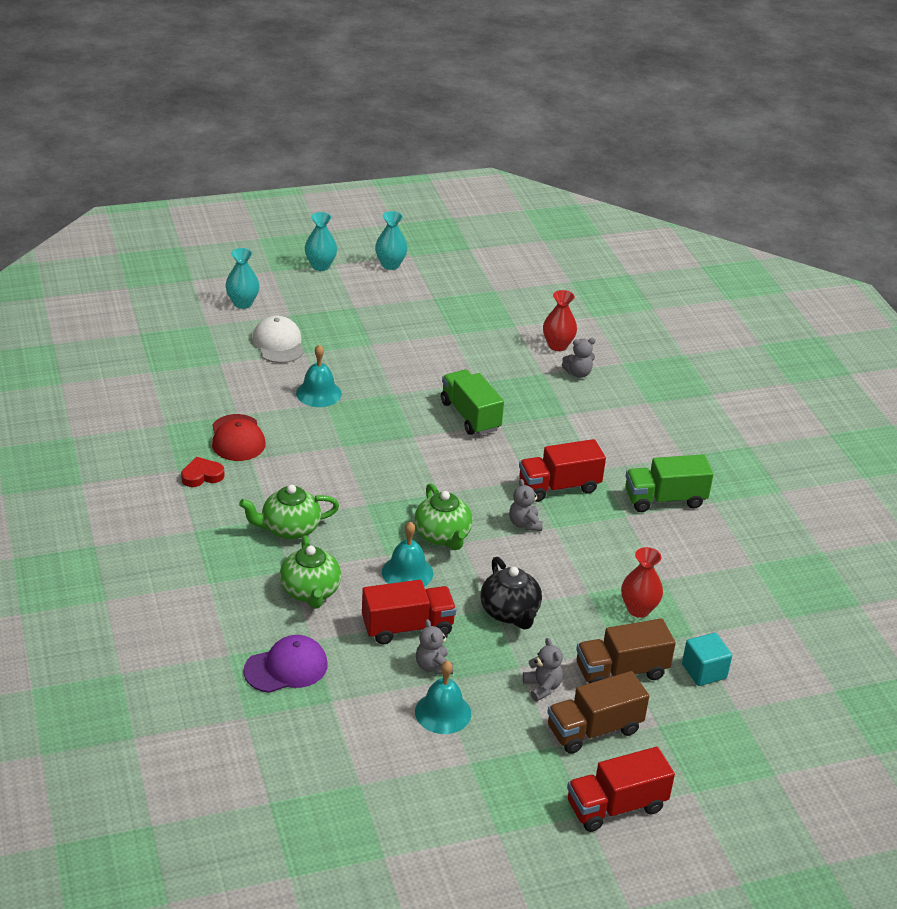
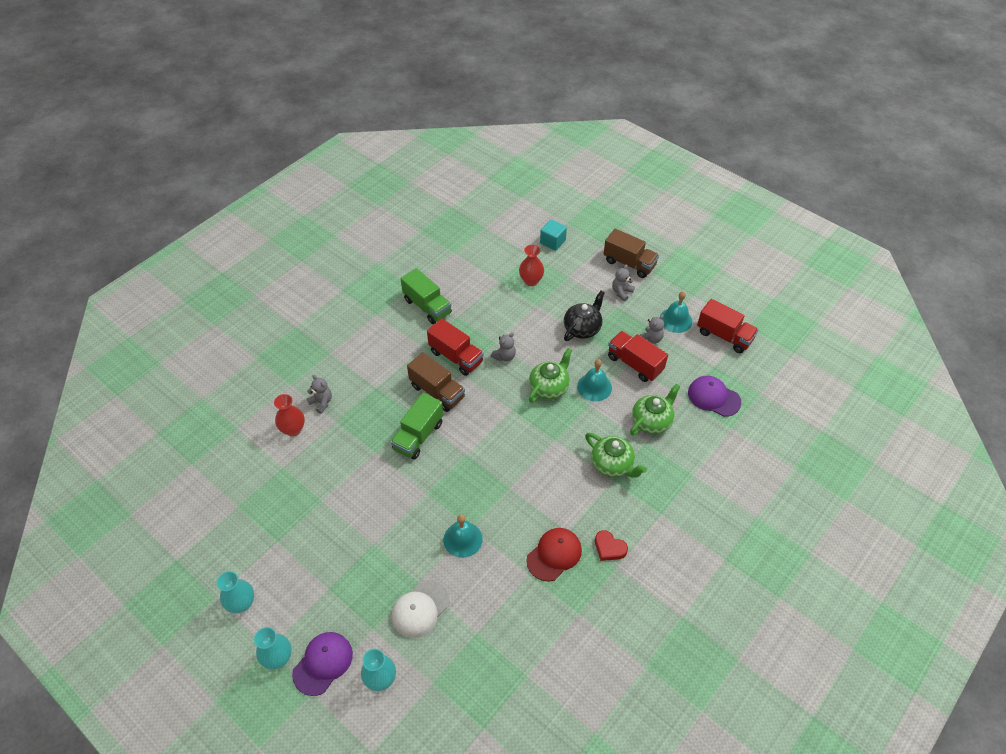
camera: 120 degrees left, 15 degrees up
red truck [567,747,675,832] -> red truck moved to [697,299,758,353]
brown truck [576,618,676,683] -> brown truck moved to [407,352,465,412]
none -> purple cap [292,632,353,696]

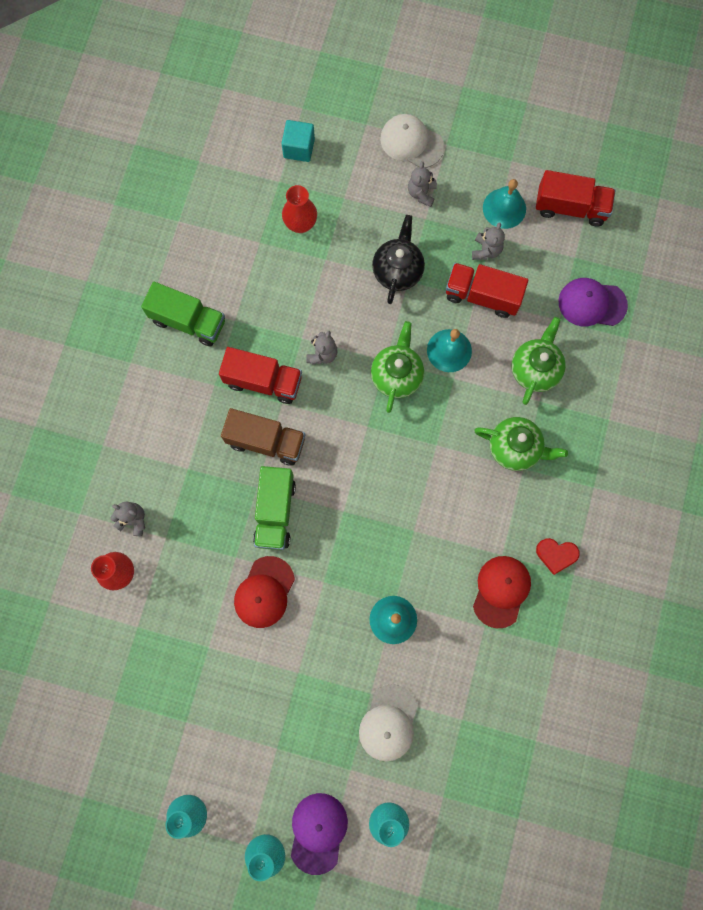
camera: 25 degrees left, 25 degrees up
brown truck [603,229,659,278] -> white cap [380,114,444,168]
none -> red cap [234,556,295,628]

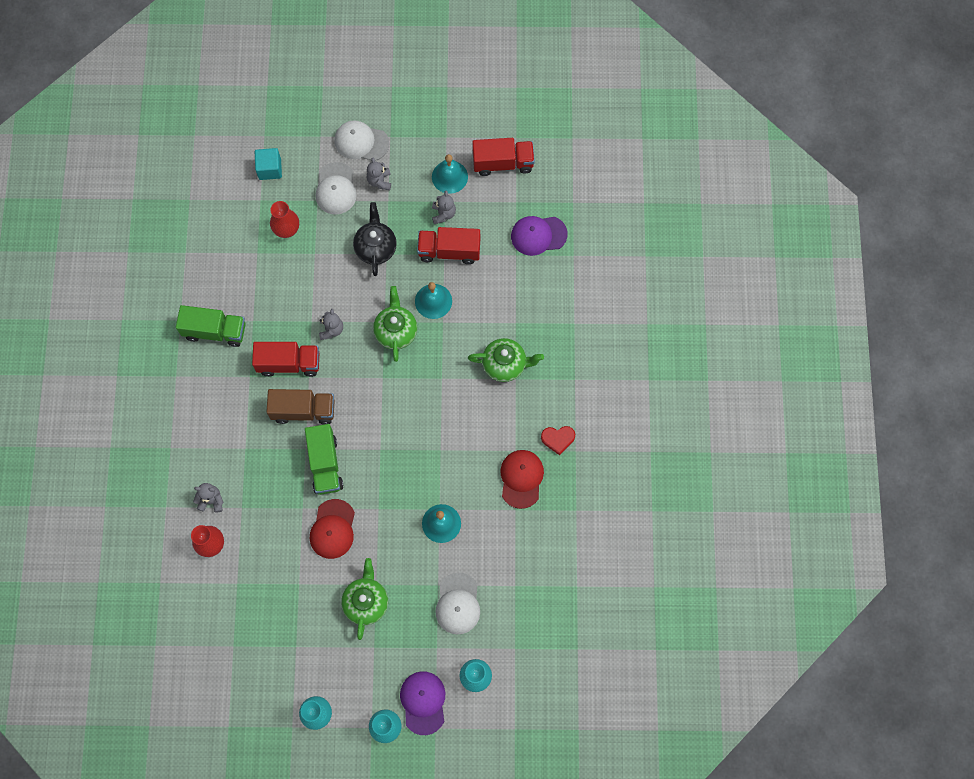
camera: 15 degrees left, 5 degrees down
green teapot [512,317,566,405] -> green teapot moved to [341,558,388,640]
none -> white cap [316,162,357,215]

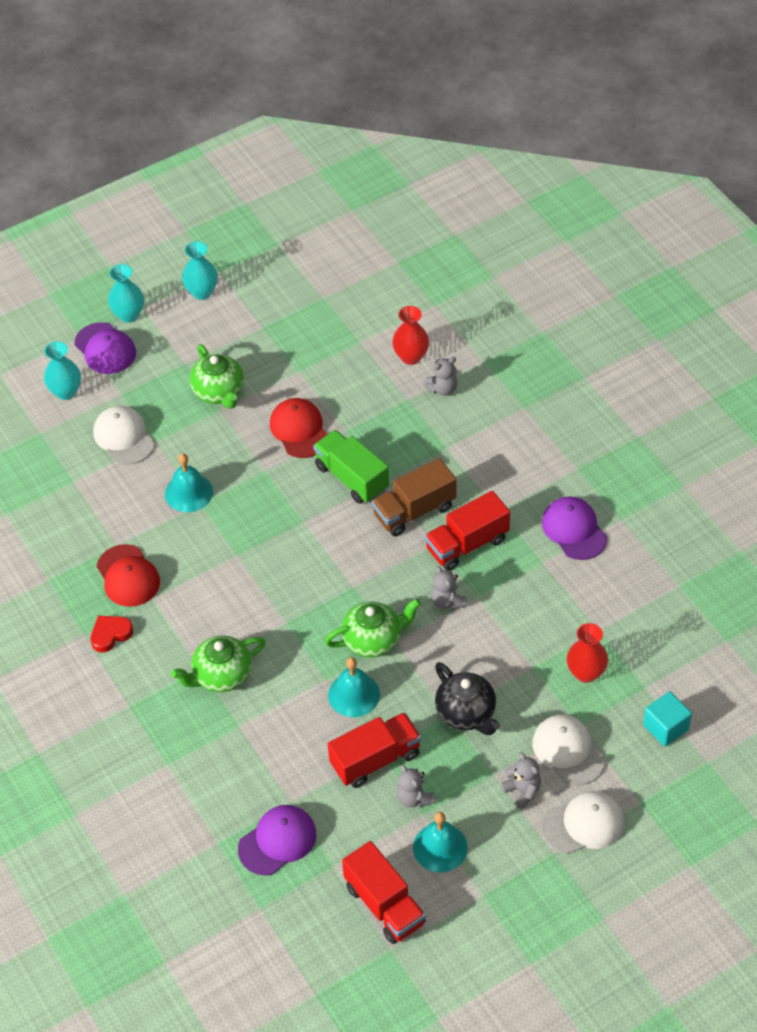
camera: 150 degrees right, 20 degrees down
green truck [176,305,246,347] -> purple cap [542,496,607,560]
green teapot [373,286,417,362] -> green teapot turned 75 degrees counterclockwise [324,599,421,658]
red truck [472,138,535,176] -> red truck turned 90 degrees counterclockwise [342,841,426,944]

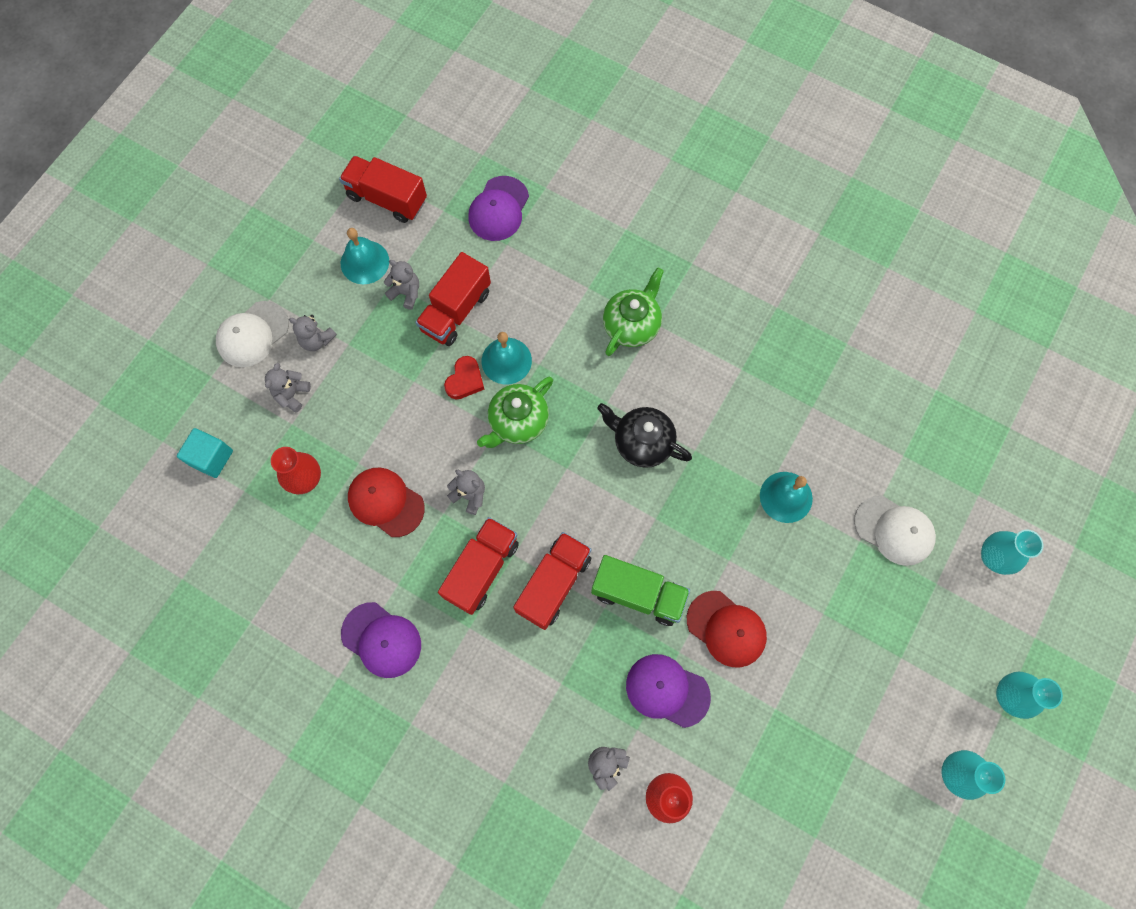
camera: 150 degrees right, 20 degrees up
purple cap [75,322,136,374] -> purple cap moved to [626,654,711,728]
red heart [90,616,133,652] -> red heart moved to [444,356,485,399]
red cap [97,544,160,607] -> red cap moved to [348,468,425,537]
green teapot [190,344,244,409] -> none
brown truck [372,458,456,537] -> red truck [513,532,592,630]
black teapot [435,662,500,735] -> black teapot moved to [597,403,692,468]
white cap [532,715,605,786] -> grey teddy bear [265,363,311,413]

